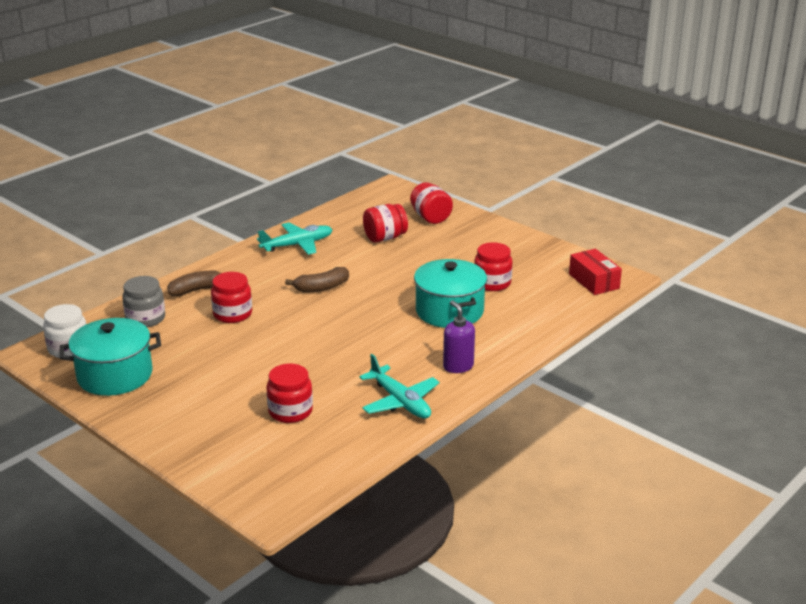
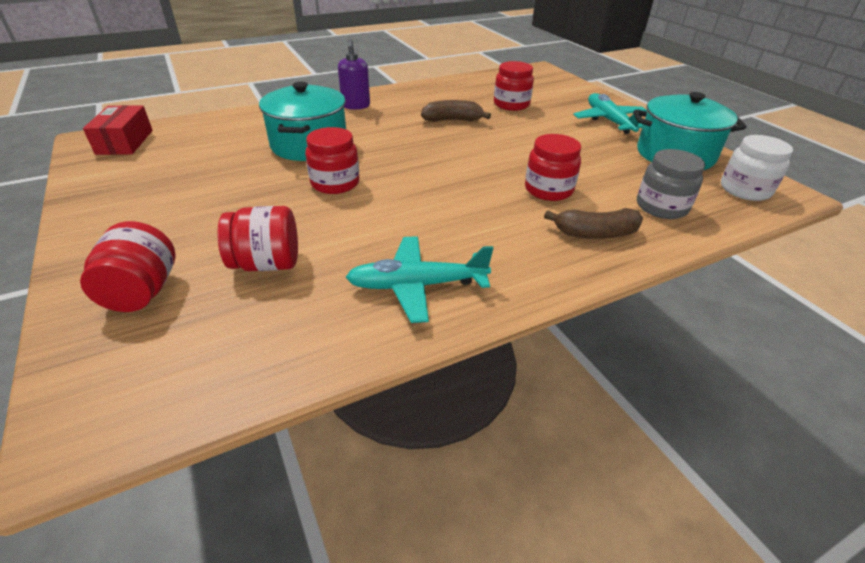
camera: 160 degrees left, 10 degrees up
brown banana [285,267,349,293] -> brown banana moved to [421,100,491,122]
turquoise plane [359,354,440,419] -> turquoise plane moved to [573,93,647,134]
red jar [474,242,512,291] -> red jar moved to [305,127,359,194]

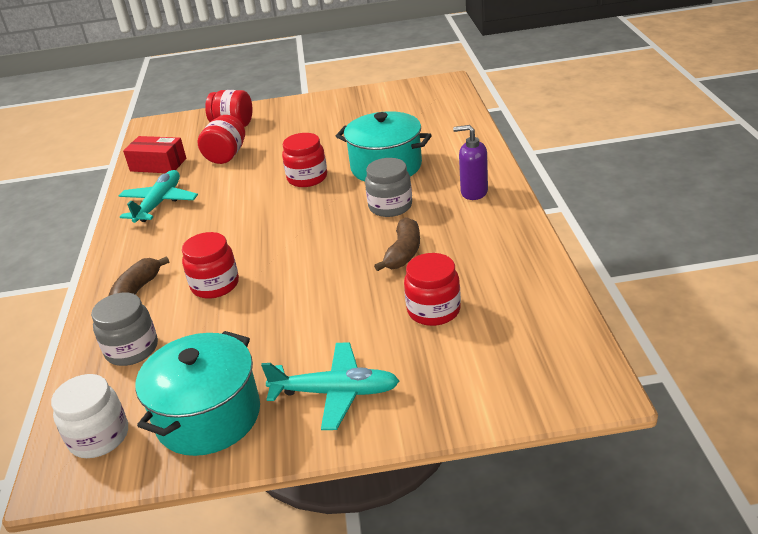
camera: 115 degrees right, 5 degrees down
red box [83,105,153,155] -> red box moved to [123,136,186,173]
none -> grey jar [365,158,412,217]

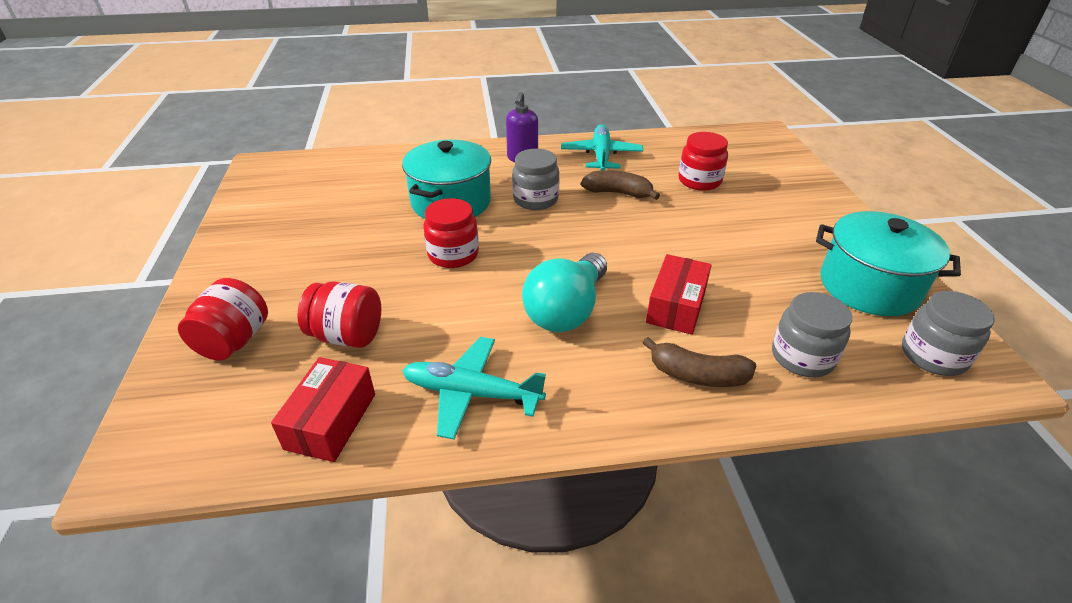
camera: 95 degrees left, 5 degrees up
white jar [51,374,128,458] -> grey jar [902,291,995,376]
red jar [182,232,239,299] -> red box [646,254,712,335]
turquoise plane [261,342,399,430] -> turquoise plane moved to [561,124,644,171]
none -> turquoise light bulb [522,253,607,332]

